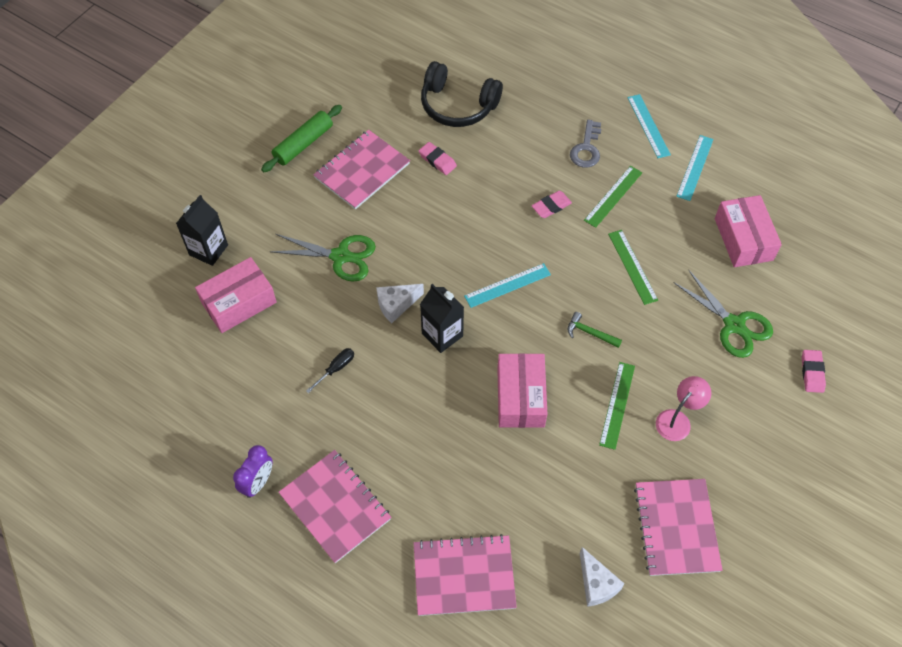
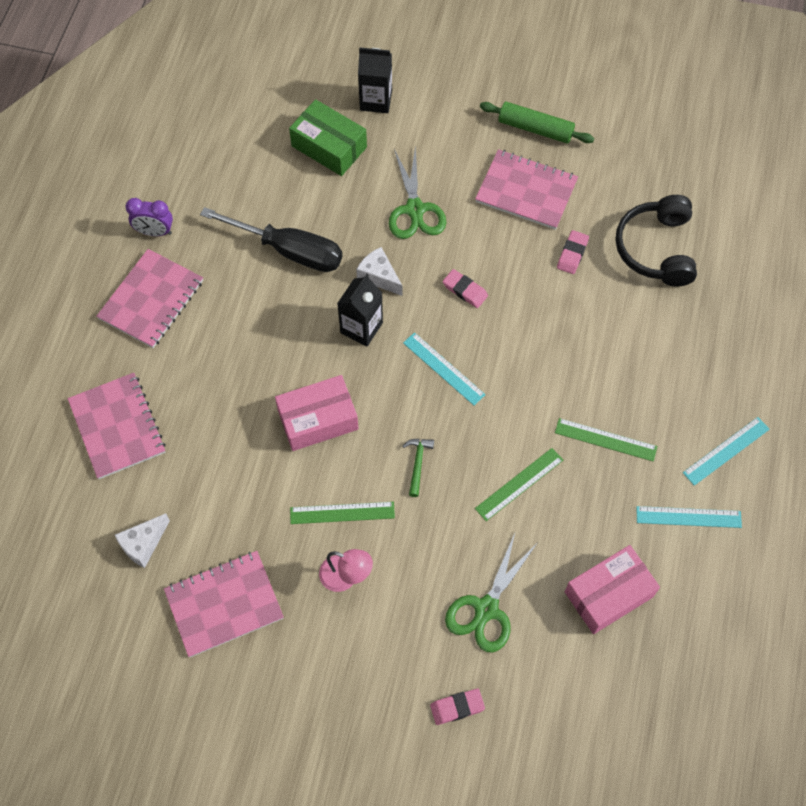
camera: 70 degrees right, 5 degrees up
pink box [195,257,277,333] -> green box [289,99,367,176]
black screwdriver [306,348,354,393] -> black screwdriver [200,207,343,272], size x2.41
pink eraser [532,191,572,218] -> pink eraser moved to [443,269,488,308]
grey key [570,120,601,168] -> none

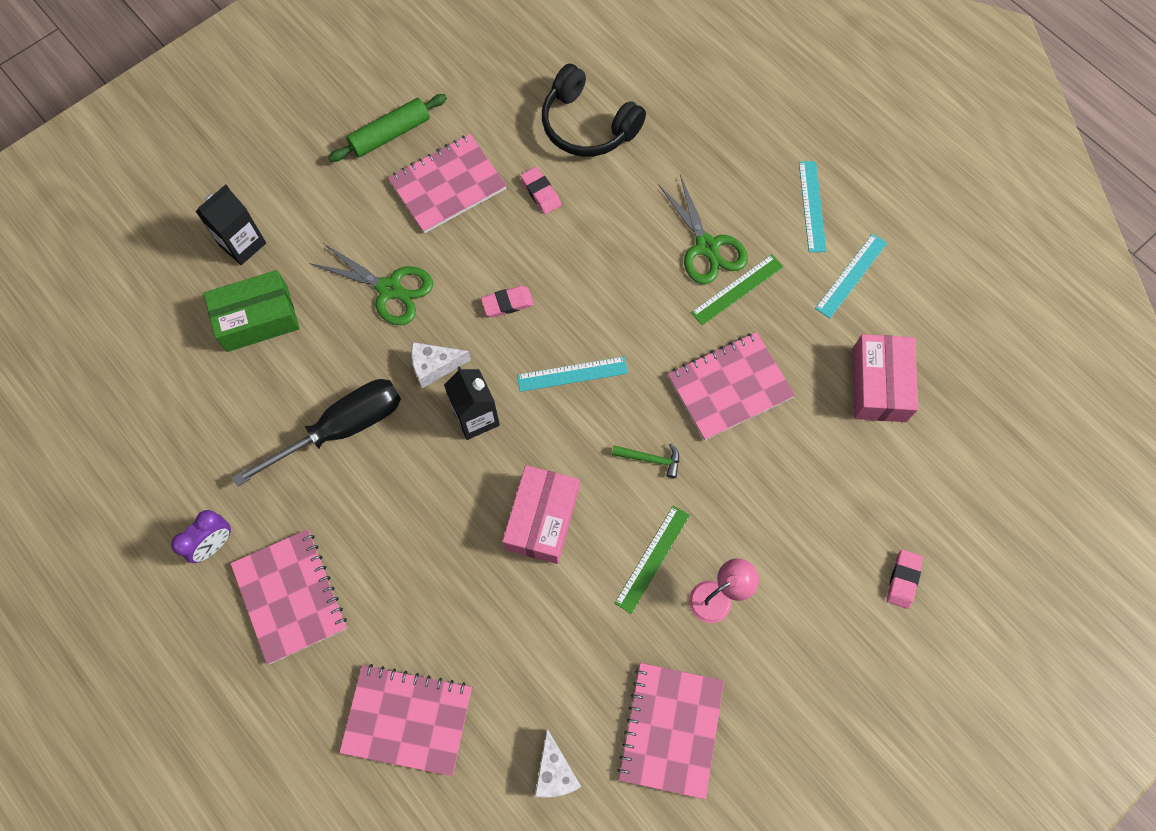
camera: 55 degrees left, 5 degrees up
green hammer [402,439,434,497] -> green hammer turned 150 degrees clockwise [612,443,679,478]
green scissors [445,533,537,653] -> green scissors moved to [658,175,748,284]
green ruler [475,448,563,521] -> pink notebook [668,332,795,441]

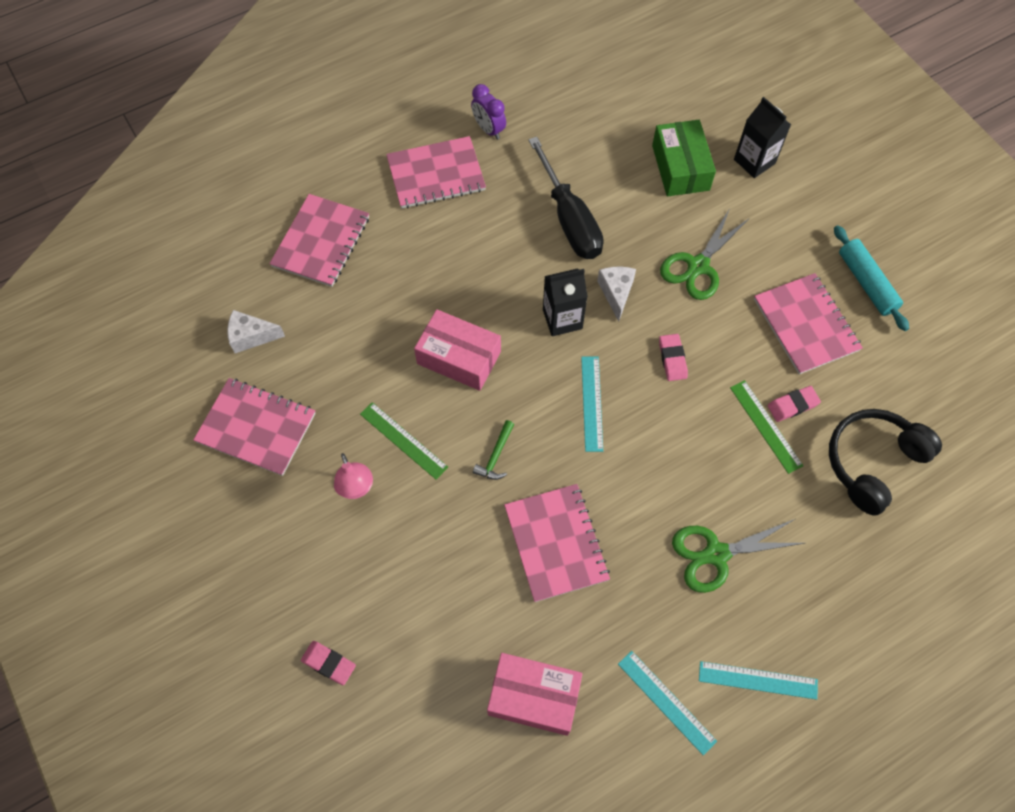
camera: 100 degrees right, 5 degrees down
green rolling pin [328,94,447,162] -> turquoise rolling pin [834,225,909,331]
green ruler [691,254,783,326] -> green ruler moved to [730,380,803,474]

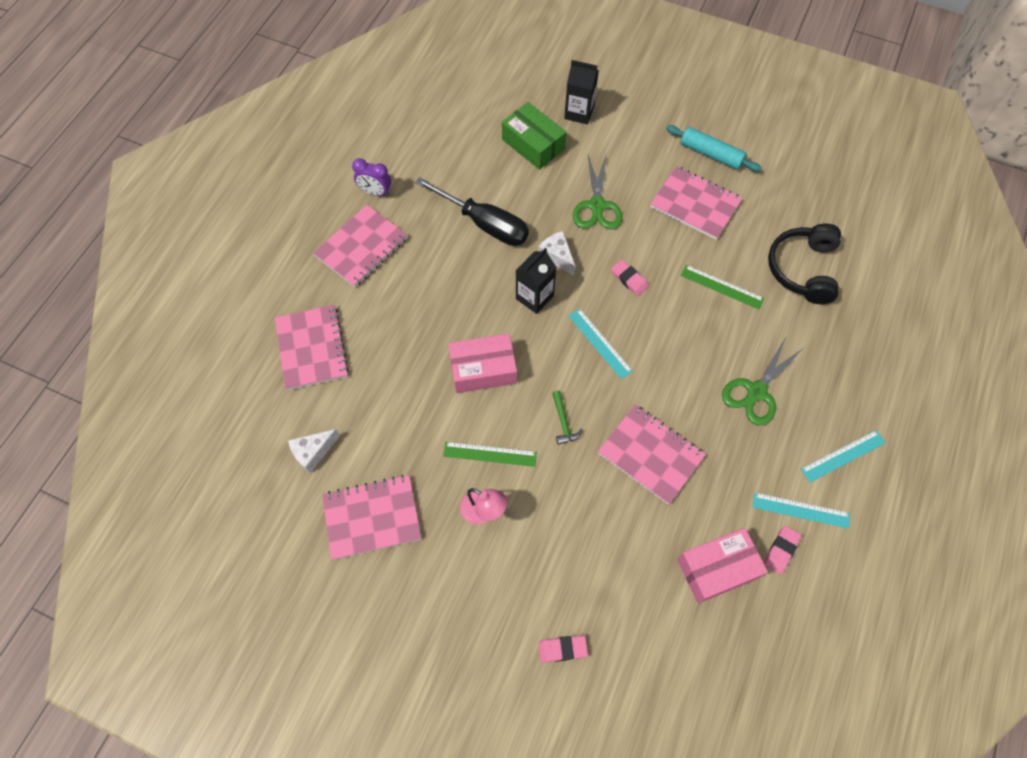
camera: 35 degrees left, 0 degrees up
pink eraser [768,386,821,422] -> pink eraser moved to [764,525,802,574]

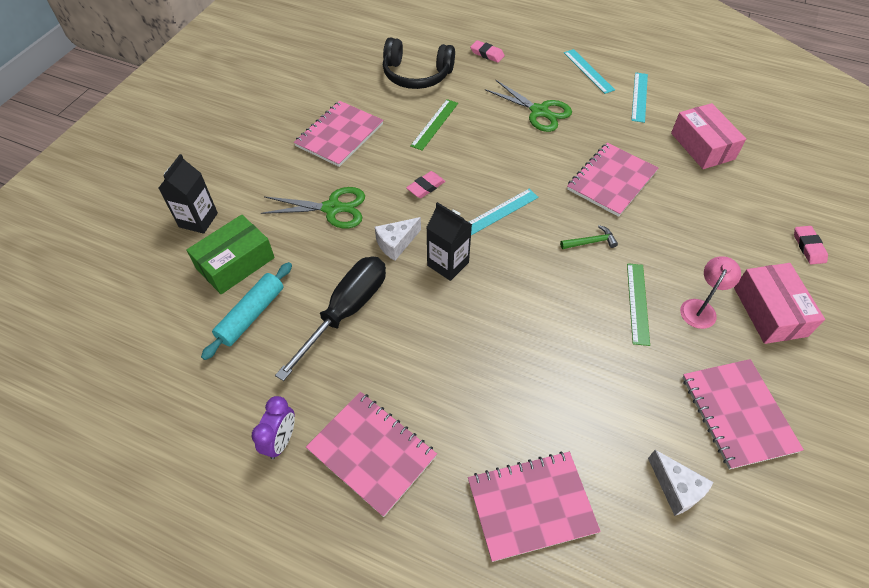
camera: 90 degrees left, 10 degrees down
pink box [448,334,517,393] -> pink box moved to [734,263,825,344]
turquoise rolling pin [666,125,761,172] -> turquoise rolling pin moved to [201,262,292,360]
pink eraser [764,525,802,574] -> pink eraser moved to [470,40,505,63]

